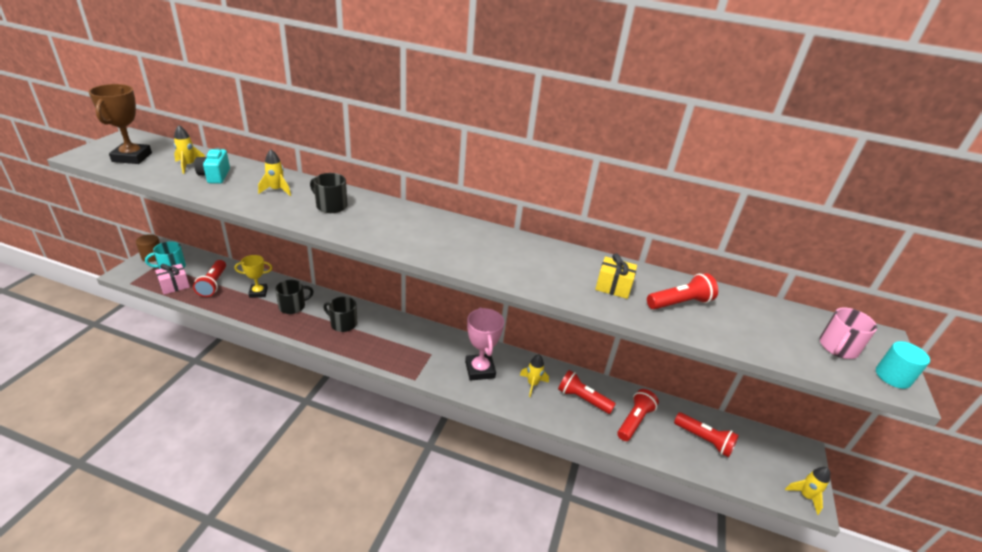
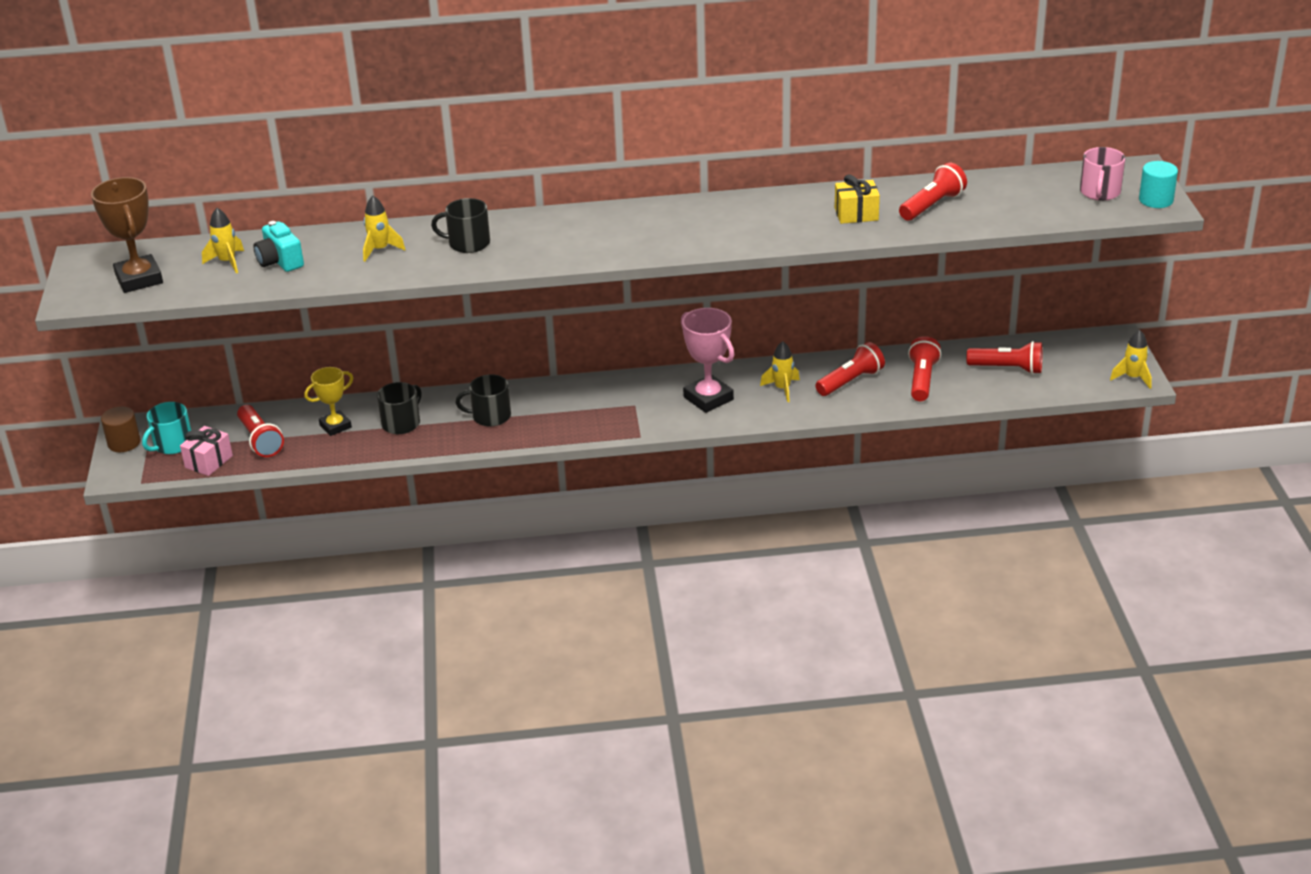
camera: 20 degrees left, 0 degrees up
red flashlight [558,370,616,414] -> red flashlight turned 135 degrees clockwise [815,342,885,396]

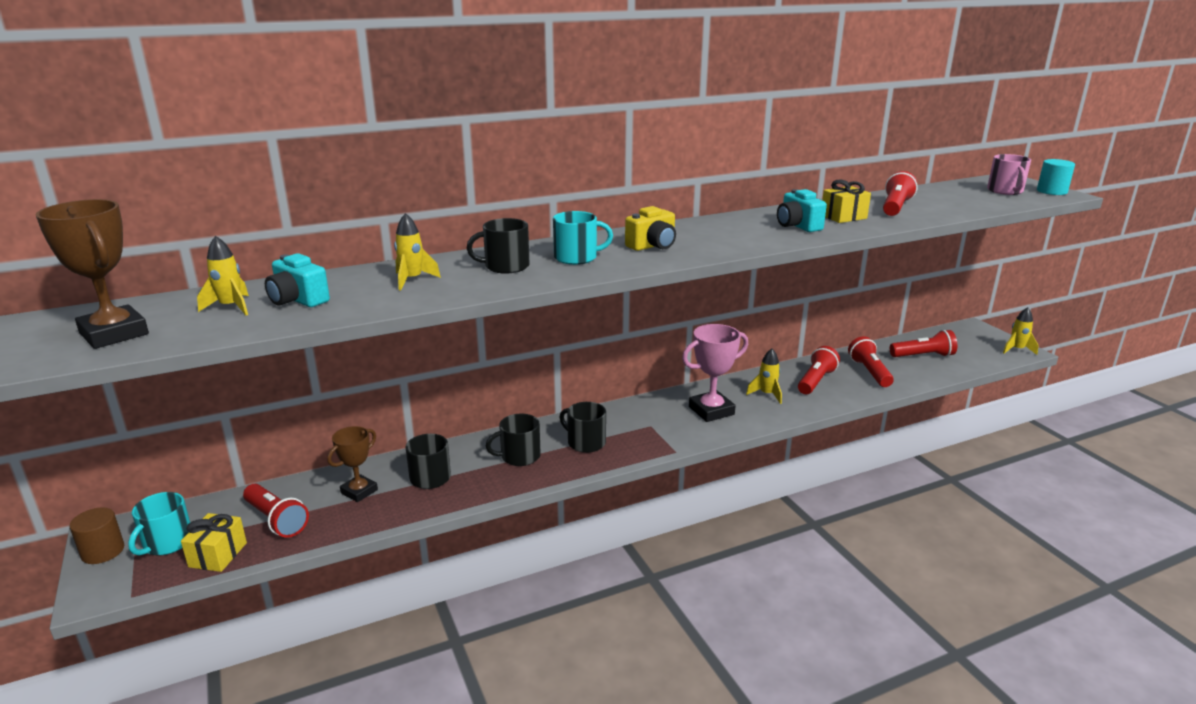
camera: 20 degrees left, 10 degrees down
pink gift [180,426,233,476] -> yellow gift [181,513,247,572]
yellow trophy [304,367,353,436] -> brown trophy [327,426,378,502]
pink trophy [681,308,734,413] -> pink trophy turned 60 degrees counterclockwise [682,324,748,422]
none -> turquoise mug [553,211,613,265]
none -> black mug [559,402,606,453]
none -> yellow camera [625,206,676,251]
none -> turquoise camera [777,189,827,232]

